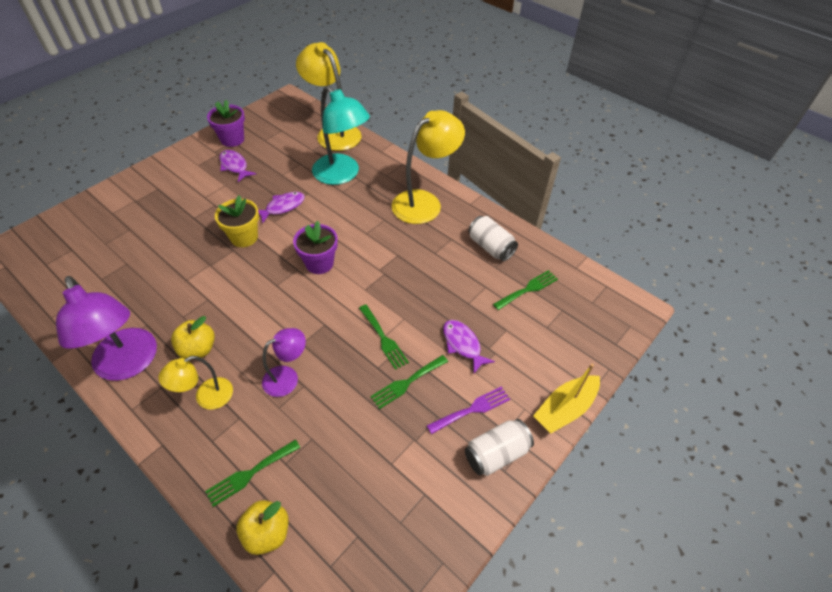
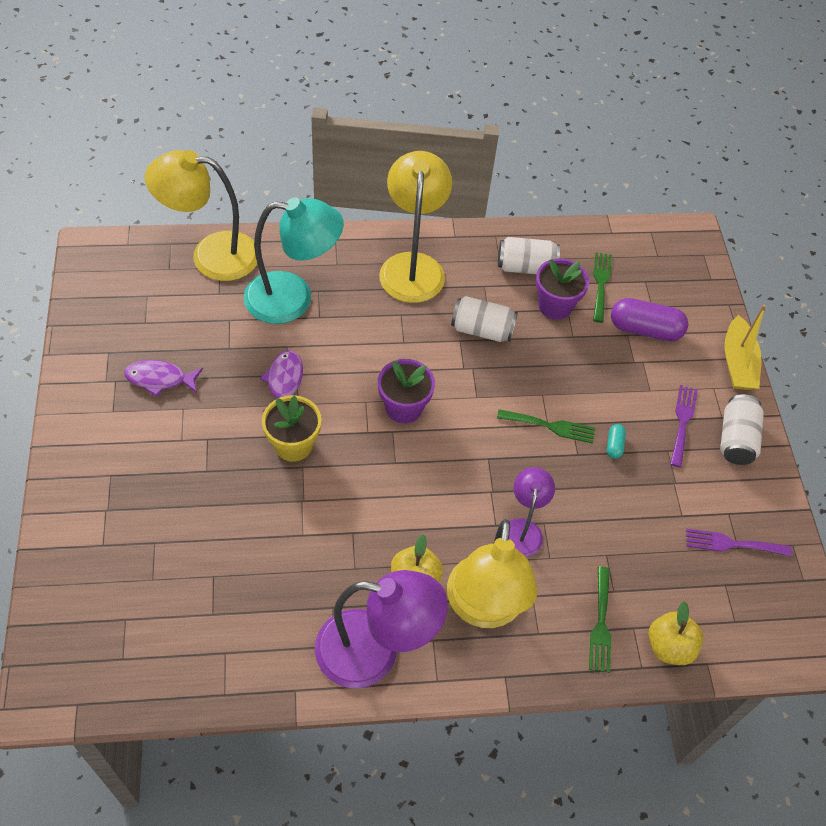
camera: 50 degrees left, 5 degrees up
yellow lamp [158,356,233,410] -> yellow lamp [447,519,538,628], size x1.79
purple flower pot [207,100,245,147] -> purple flower pot moved to [536,258,589,320]
green fork [370,355,448,409] -> turquoise capsule [607,424,626,459]
purple fish [443,320,495,373] -> none
none -> white can [451,296,518,342]
none -> purple capsule [611,298,688,341]
none -> purple fork [686,529,792,557]

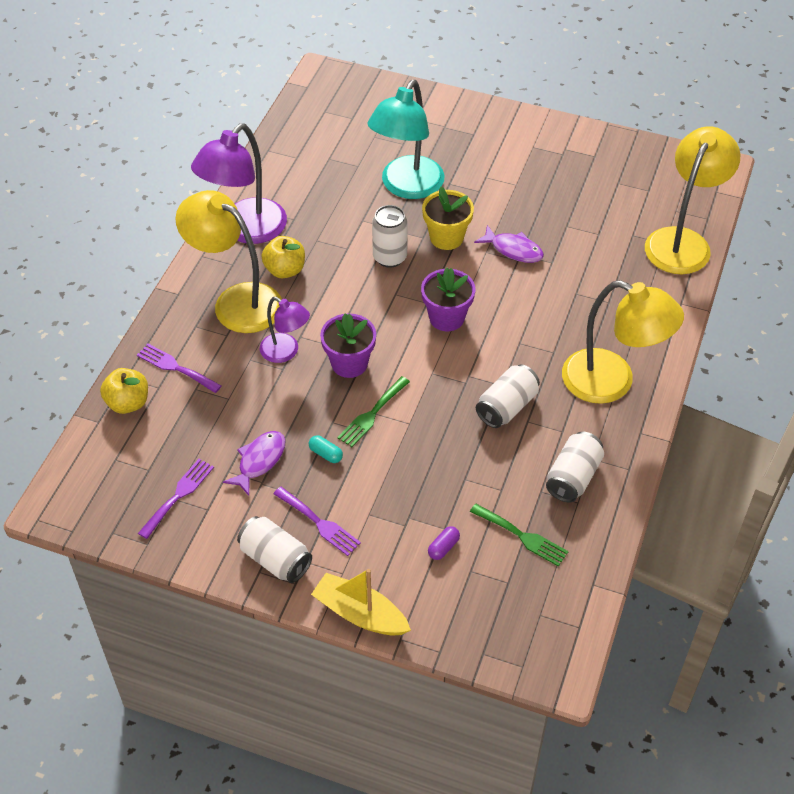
camera: 120 degrees right, 5 degrees down
purple fish [124,360,203,397] -> purple fish moved to [223,431,286,495]
turquoise lamp [244,197,344,324] -> turquoise lamp moved to [367,80,444,199]
purple flower pot [536,258,589,320] -> purple flower pot moved to [320,313,376,378]
green fork [589,567,611,673] -> purple fork [137,344,222,393]
purple capsule [611,298,688,341] -> purple capsule [428,526,460,560], size x0.46
none -> white can [372,205,408,268]

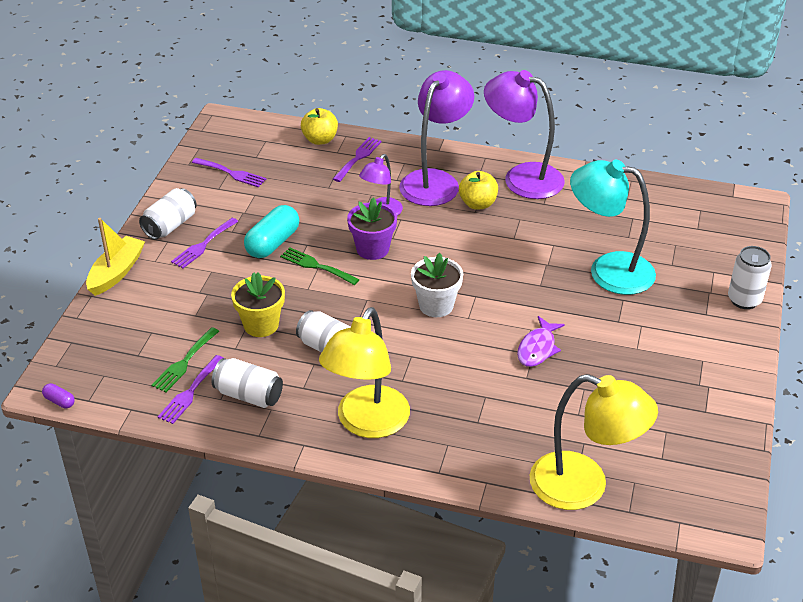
camera: 85 degrees right, 10 degrees down
yellow lamp [175,190,282,333] -> purple lamp [399,70,474,206]
purple fish [223,431,286,495] -> none
turquoise capsule [309,435,343,463] -> turquoise capsule [244,205,299,258], size x2.16
white can [372,205,408,268] -> white can moved to [728,246,772,309]
purple flower pot [421,268,476,331] -> white flower pot [411,253,463,317]
yellow flower pot [422,187,474,250] -> yellow flower pot moved to [231,272,285,337]
purple capsule [428,526,460,560] -> purple capsule moved to [42,383,75,408]
none -> purple fork [158,355,223,424]

